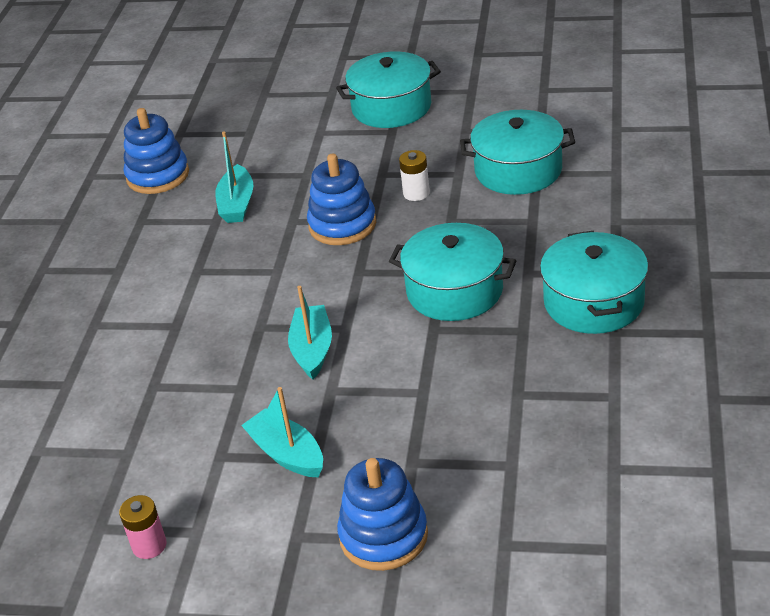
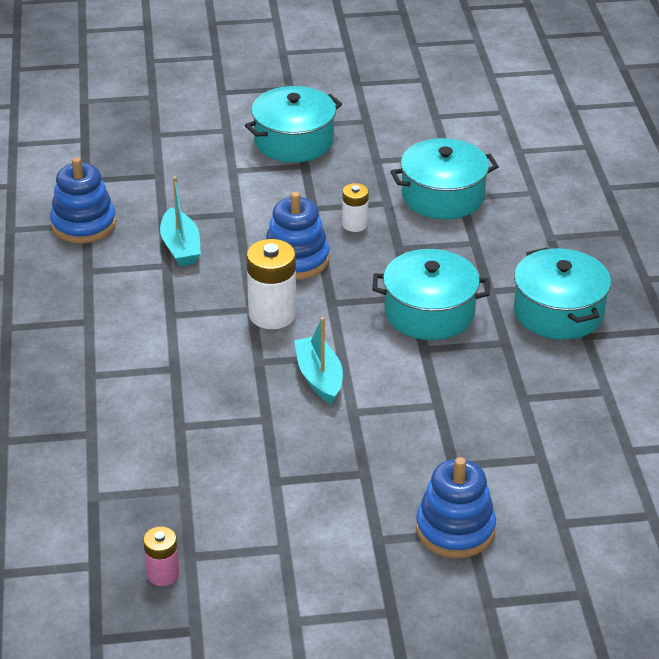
camera: 20 degrees left, 0 degrees up
pink battery [119,495,167,559] -> pink battery moved to [143,526,179,586]
turquoise boat [241,387,323,477] -> none
none -> white battery [247,239,296,329]

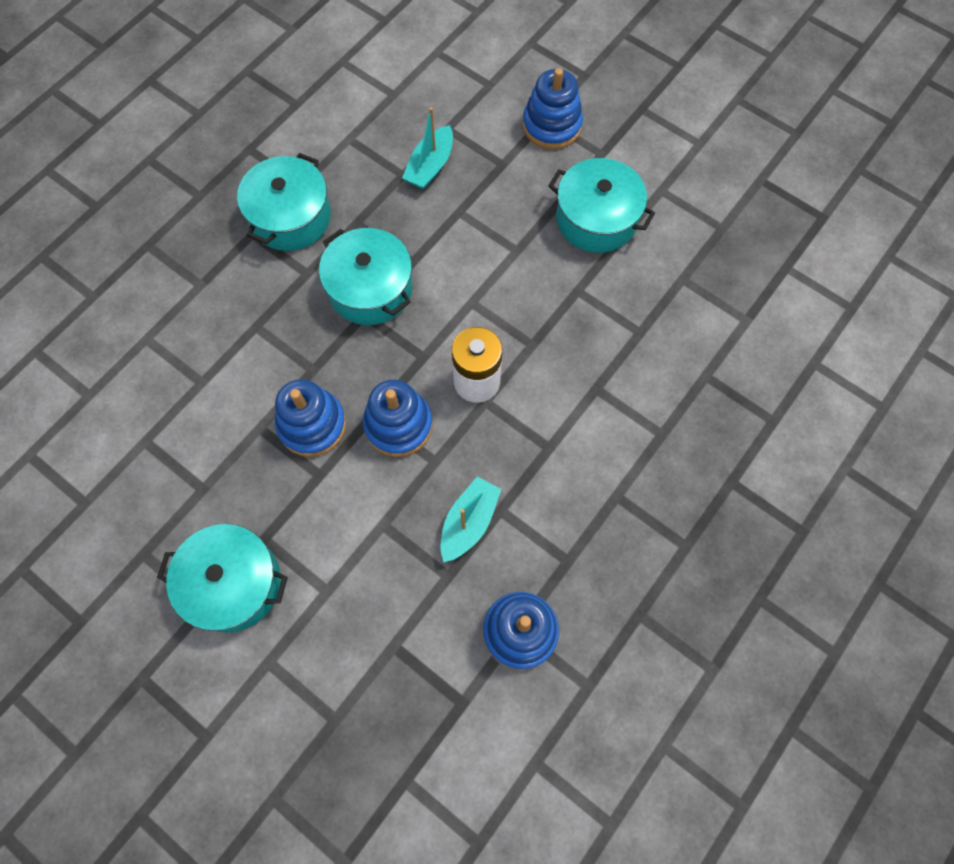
camera: 135 degrees left, 30 degrees up
pink battery [143,526,179,586] -> none
turquoise boat [294,317,343,404] -> turquoise boat moved to [402,107,453,190]
white battery [342,183,369,232] -> blue stacking toy [275,379,346,457]
turquoise pot [390,138,499,219] -> turquoise pot moved to [548,158,655,253]

